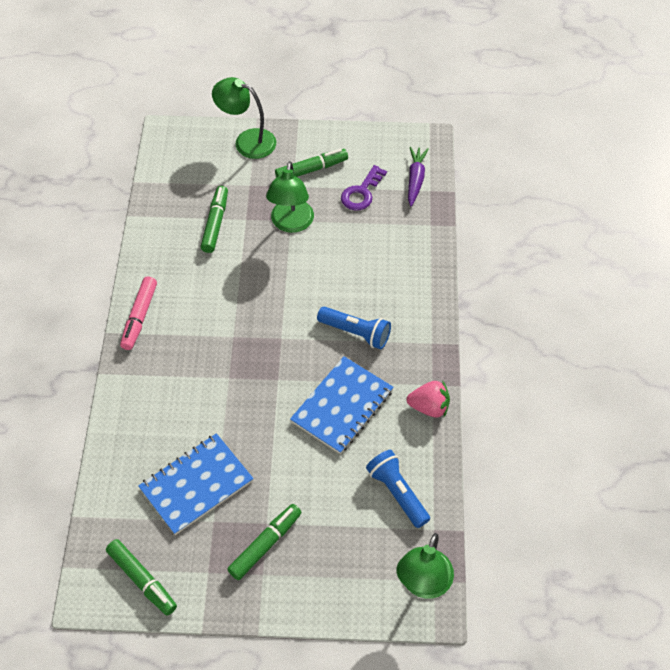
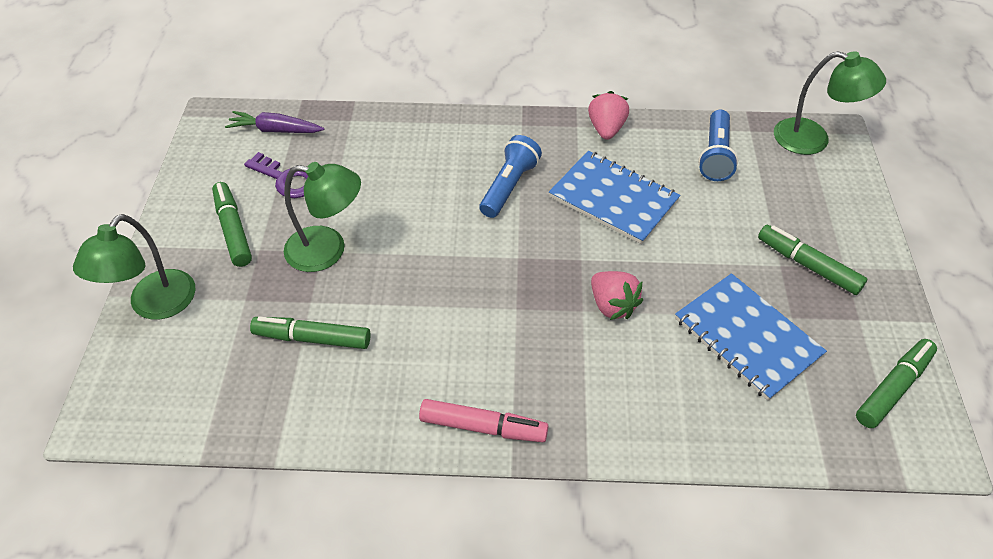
camera: 90 degrees left, 5 degrees down
blue flashlight [366,450,430,528] -> blue flashlight turned 45 degrees counterclockwise [698,110,738,181]
none -> pink strawberry [591,271,643,320]

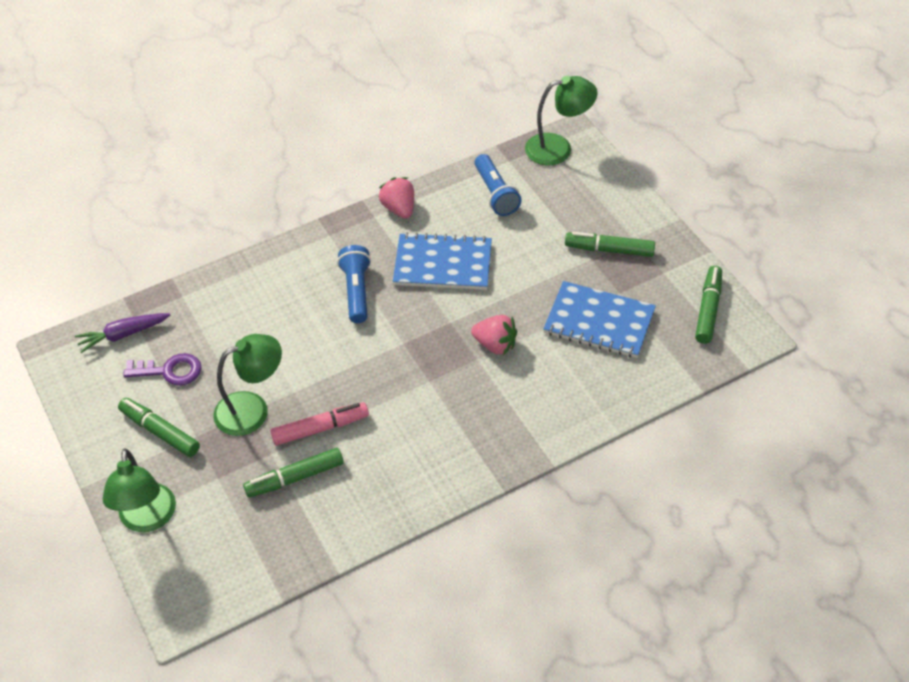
camera: 30 degrees left, 0 degrees up
pink marker [419,399,548,442] -> pink marker moved to [270,402,369,445]

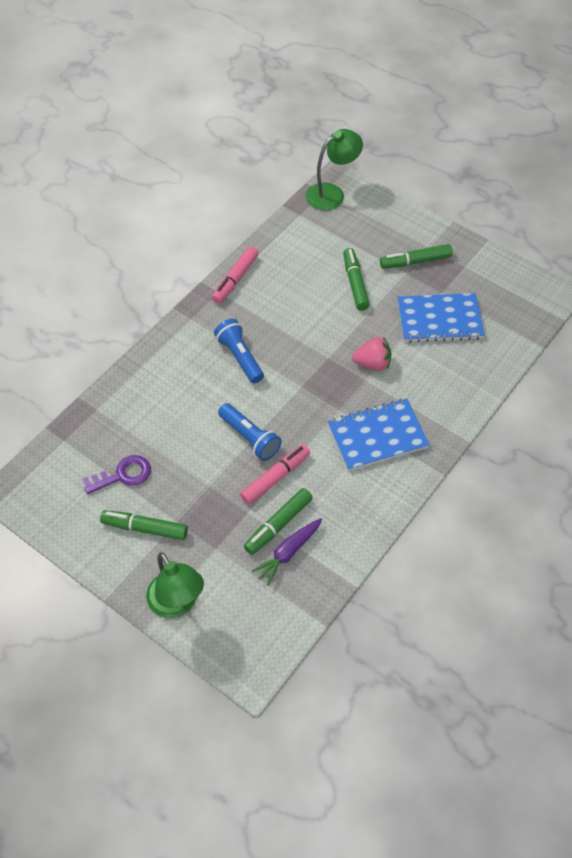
camera: 25 degrees left, 5 degrees up
purple carrot [75,313,170,353] -> purple carrot moved to [252,518,322,585]
green lamp [213,334,282,436] -> none
pink strawberry [379,177,414,219] -> pink marker [212,246,259,304]
blue notebook [393,232,492,290] -> blue notebook moved to [328,399,430,471]
blue flashlight [474,154,522,216] -> blue flashlight moved to [218,403,282,461]
green marker [695,266,722,344] -> green marker moved to [343,248,370,311]

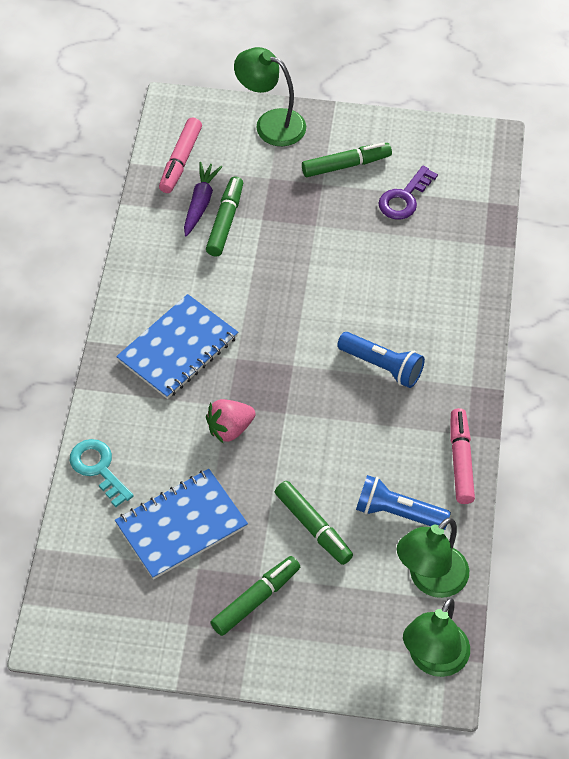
camera: 150 degrees right, 0 degrees up
blue flashlight [218,403,282,461] -> blue flashlight moved to [356,475,451,530]
pink marker [240,444,310,505] -> pink marker moved to [159,118,202,193]
none -> turquoise key [70,439,134,507]
none -> green lamp [397,517,469,598]

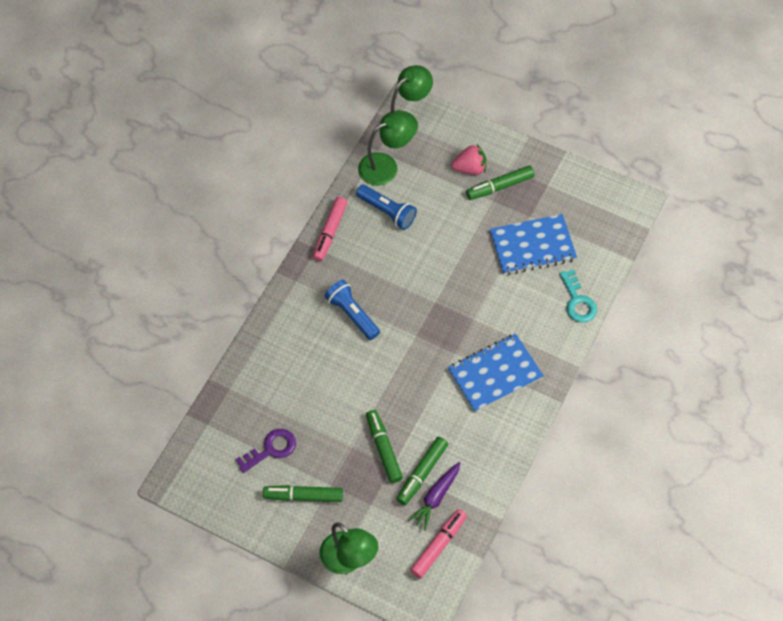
camera: 160 degrees left, 5 degrees up
pink strawberry [206,399,256,444] -> pink strawberry moved to [451,144,486,175]
green marker [275,481,353,565] -> green marker moved to [366,410,403,483]

